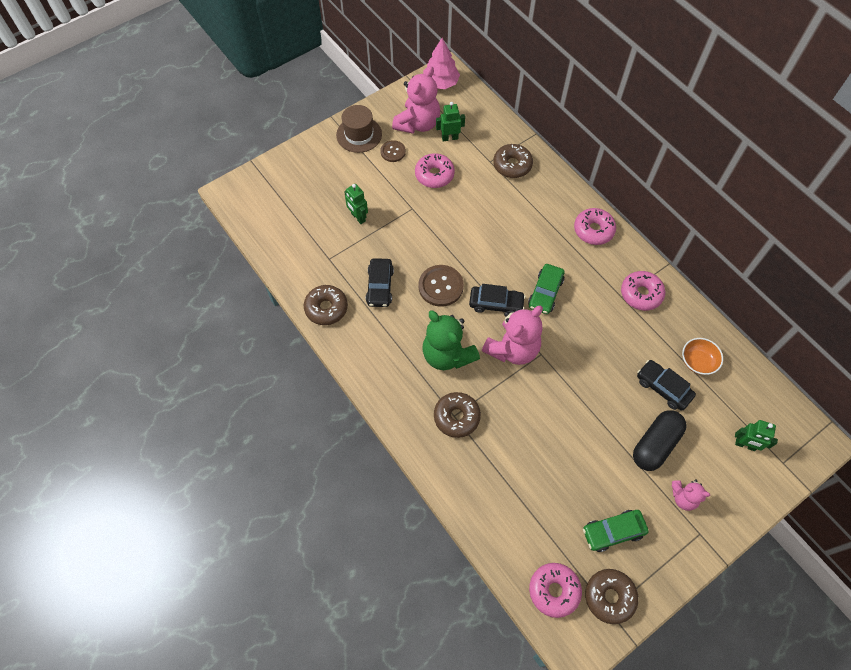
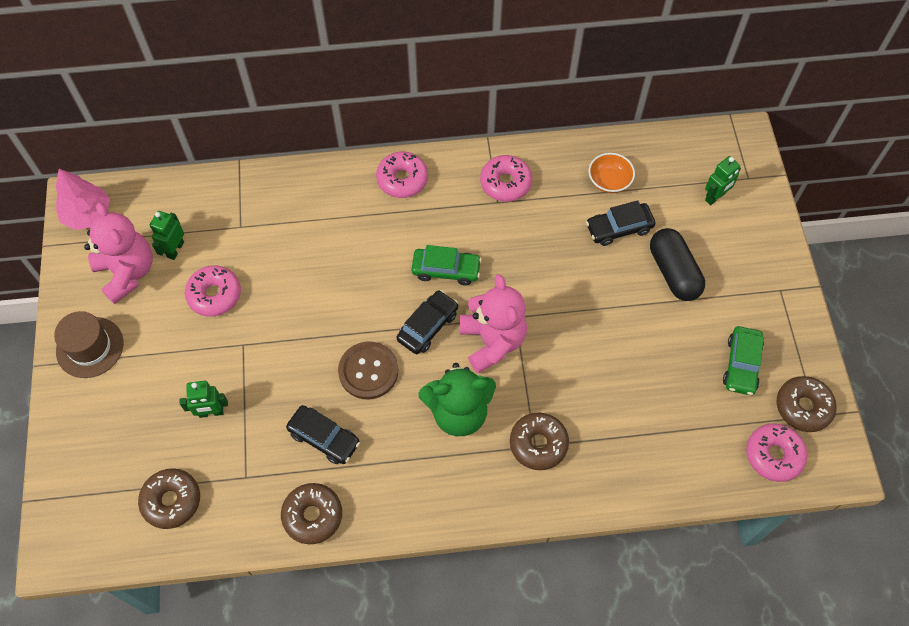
camera: 60 degrees left, 0 degrees up
brown button [380,140,406,162] -> none
brown donut [493,144,533,178] -> brown donut moved to [138,468,200,529]
green car [528,264,565,314] -> green car turned 45 degrees counterclockwise [411,245,482,285]
pink teddy bear [672,479,710,511] -> none

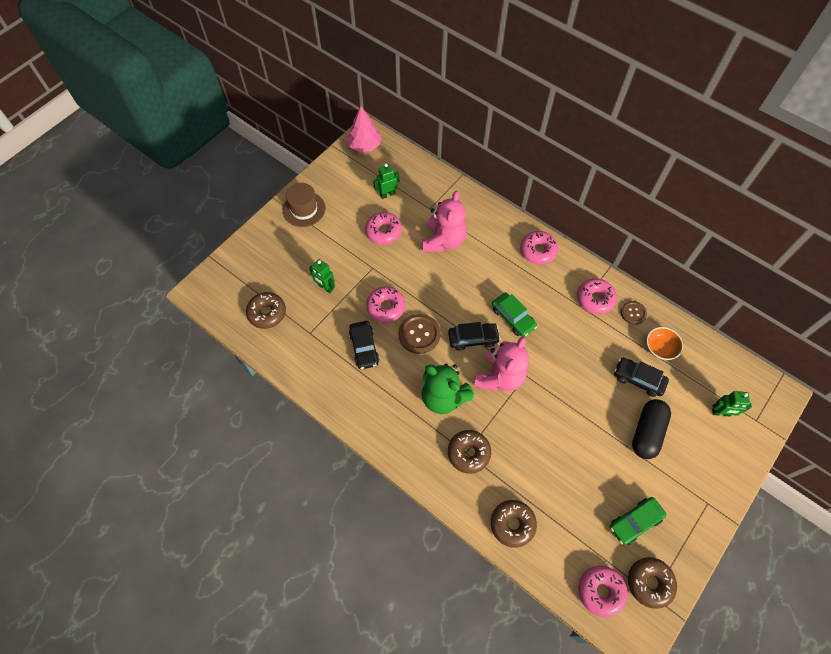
camera: 45 degrees right, 0 degrees up
pink teddy bear [84,202,153,304] -> pink teddy bear moved to [422,191,467,252]
brown donut [281,483,342,544] -> brown donut moved to [491,500,537,548]
none -> pink donut [366,286,406,323]
none -> brown button [621,301,647,325]

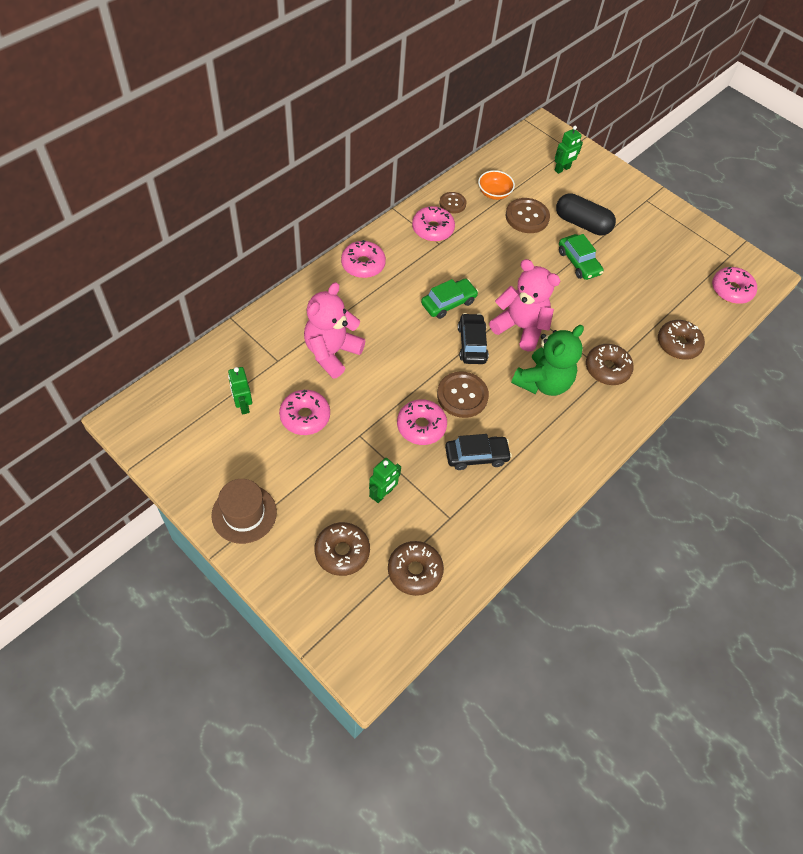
camera: 90 degrees left, 5 degrees down
pink tree [347,107,381,152] -> none
pink teddy bear [422,191,467,252] -> pink teddy bear turned 75 degrees counterclockwise [304,282,365,379]
green car [610,497,667,545] -> green car moved to [559,234,604,280]
black car [614,358,669,397] -> brown button [505,198,550,233]
brown donut [628,557,677,609] -> brown donut moved to [314,522,370,576]
green robot [712,391,752,416] -> green robot turned 45 degrees clockwise [555,126,583,174]

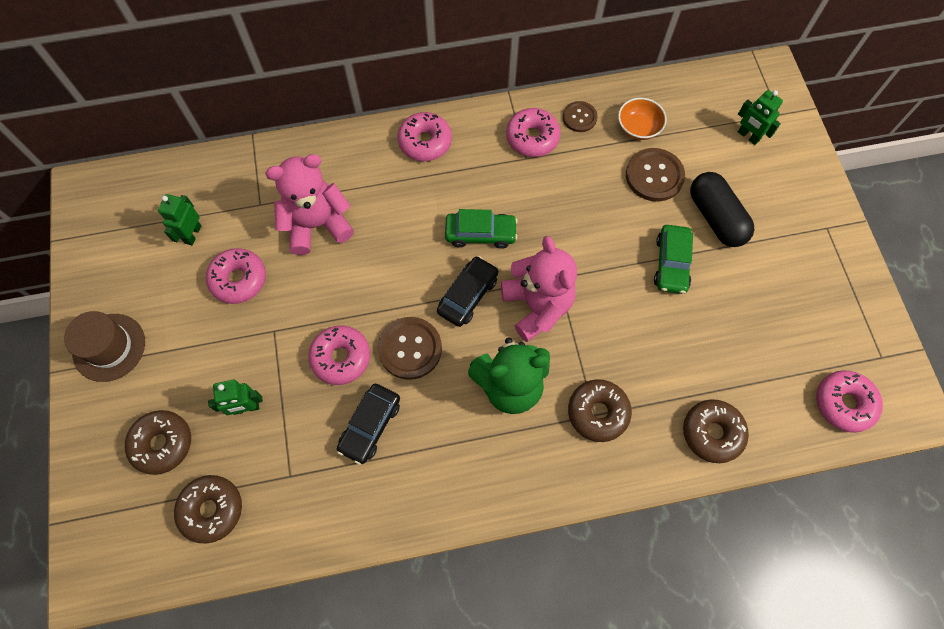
camera: 40 degrees right, 10 degrees up
black car [445,434,512,470] -> black car turned 90 degrees clockwise [337,384,400,465]
green robot [555,126,583,174] -> green robot turned 45 degrees clockwise [738,90,783,145]

